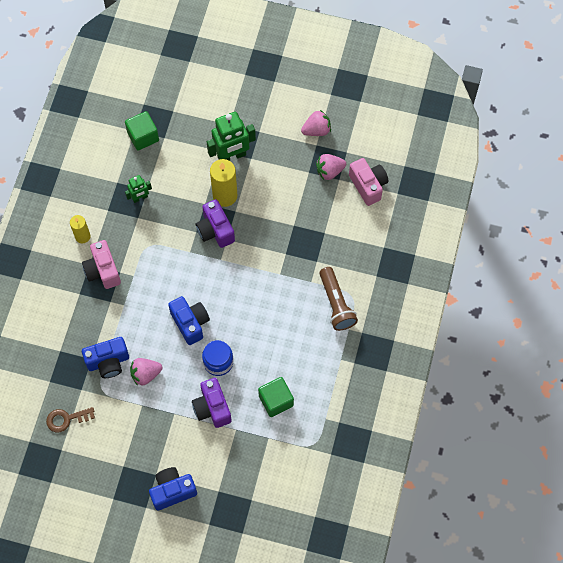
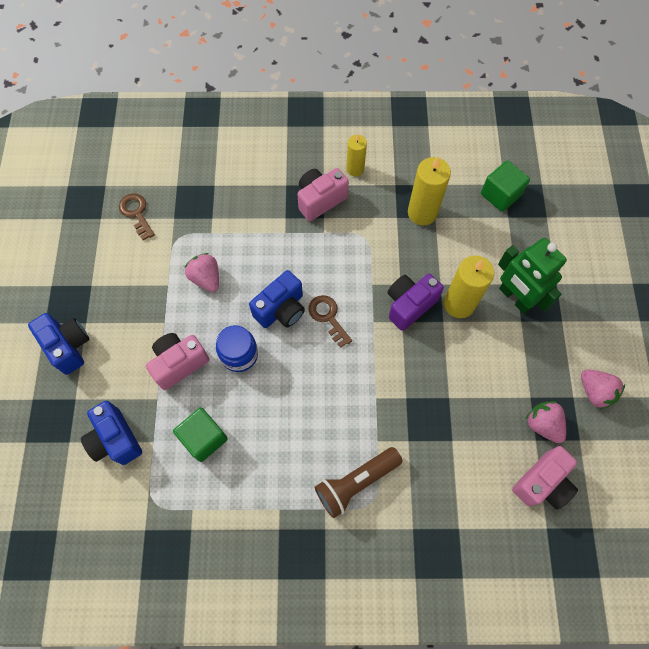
camera: 75 degrees right, 0 degrees up
blue camera [82,337,129,378] -> blue camera moved to [81,401,142,465]
green robot [125,175,152,203] -> yellow candle [408,157,451,225]
purple camera [192,378,232,428] -> pink camera [146,333,209,390]
none -> brown key [308,295,352,348]

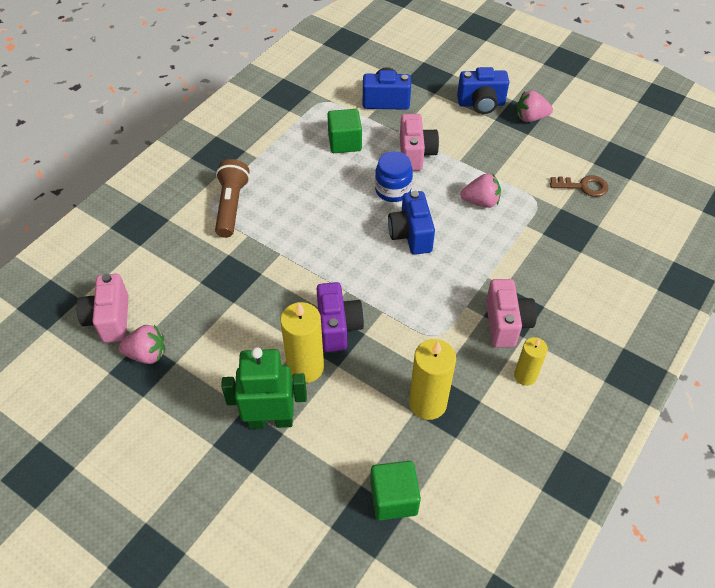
camera: 125 degrees right, 15 degrees down
brown key [308,295,352,348] -> none
pink strawberry [581,369,625,410] -> pink strawberry moved to [517,91,553,122]

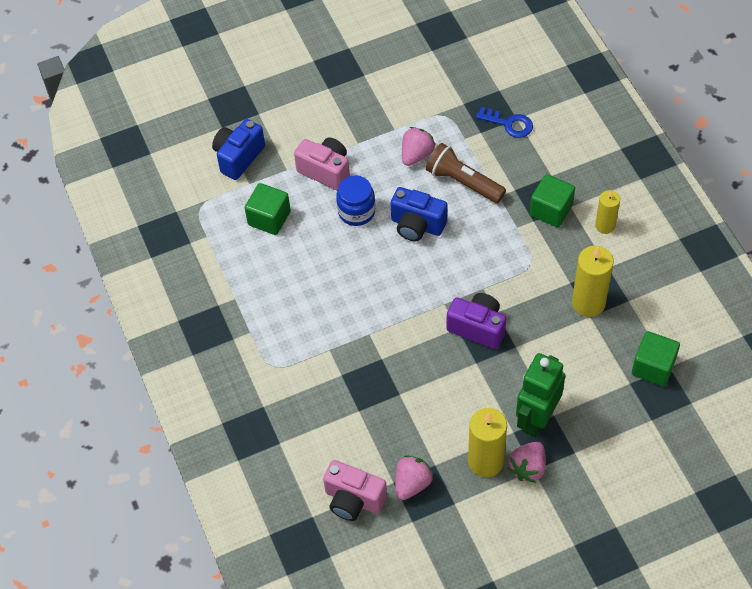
camera: 55 degrees left, 5 degrees up
brown flashlight [215,159,250,238] -> brown flashlight moved to [426,143,506,203]
yellow candle [280,302,324,383] -> yellow candle moved to [468,408,507,477]
blue camera [457,67,509,114] -> none
pink camera [486,279,537,348] -> green cube [530,174,575,227]
pink strawberry [517,91,553,122] -> pink strawberry moved to [508,442,546,483]
brown key [550,175,608,197] -> none
none -> blue key [476,107,533,138]

